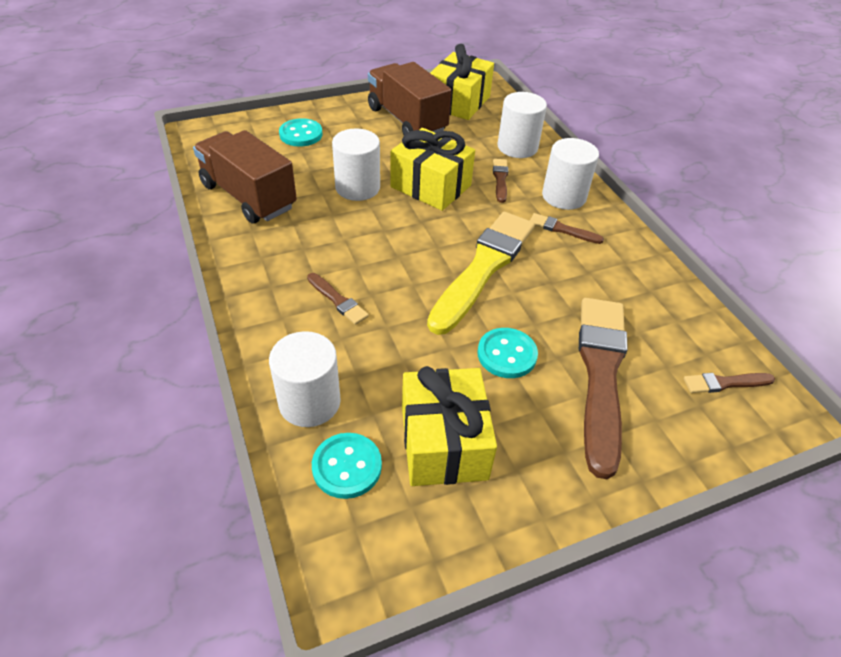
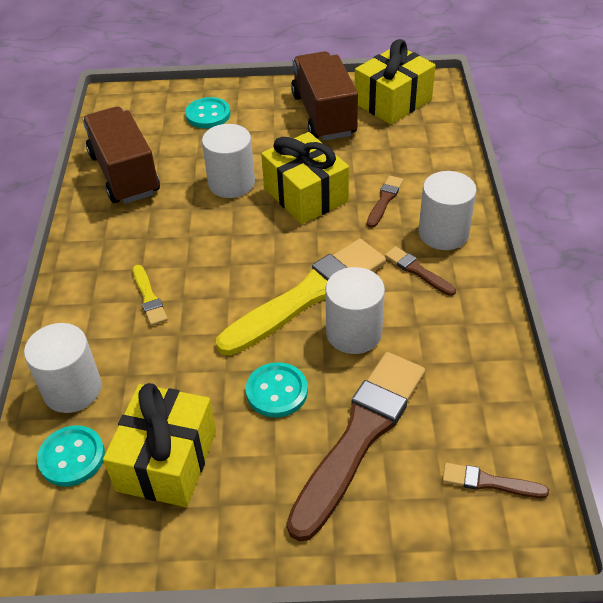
camera: 25 degrees right, 0 degrees up
brown brush [307,273,369,325] -> yellow brush [133,265,168,326]
white cylinder [498,92,547,158] -> white cylinder moved to [325,267,385,354]

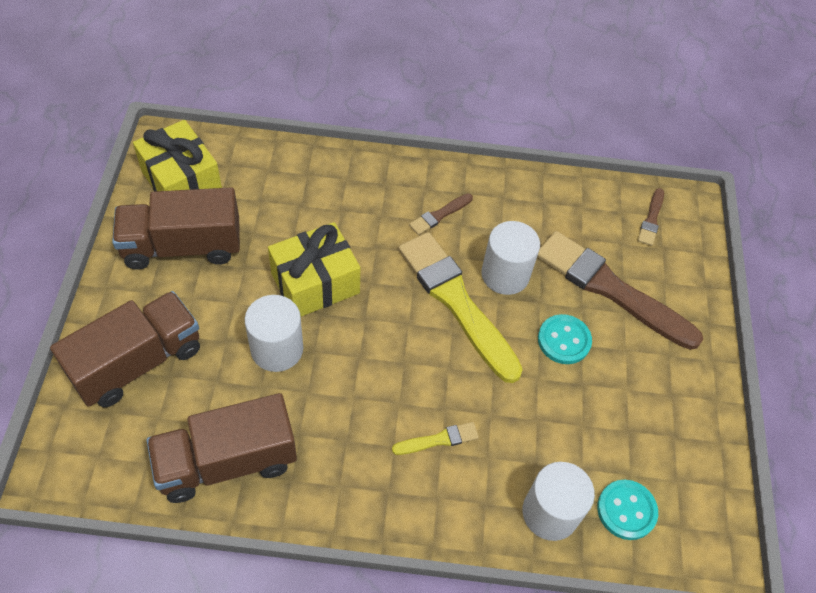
camera: 90 degrees left, 10 degrees up
yellow gift [103,383,216,507] -> none
turquoise button [185,97,231,128] -> brown truck [50,291,200,407]
brown brush [367,176,403,228] -> none
white cylinder [419,171,477,250] -> none

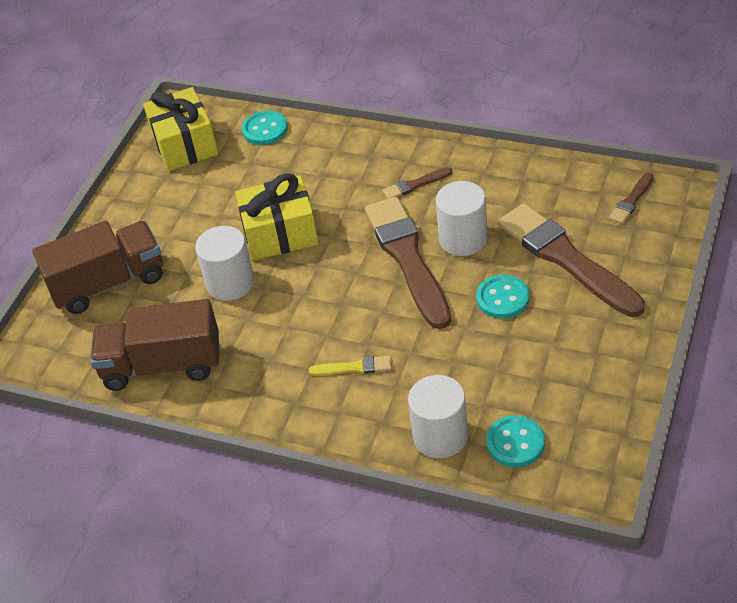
camera: 25 degrees right, 10 degrees down
brown truck [112,188,240,270] -> none
yellow brush [399,232,523,383] -> brown brush [365,196,451,329]
none -> turquoise button [242,110,288,145]

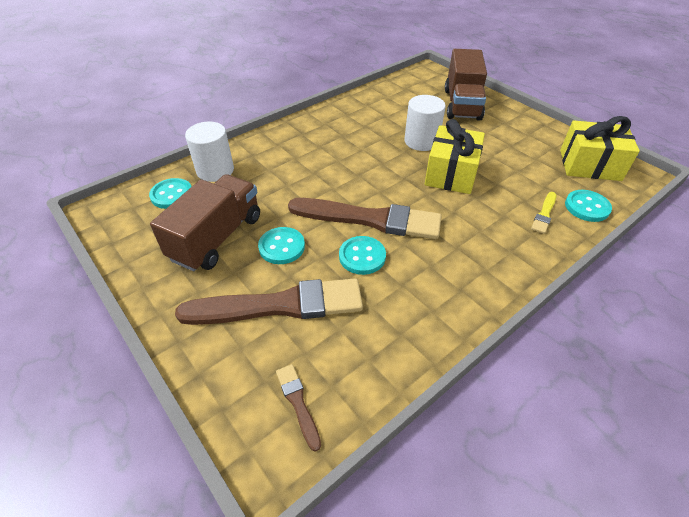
camera: 115 degrees right, 0 degrees up
brown truck [90,299,219,391] -> brown truck moved to [150,174,260,271]
yellow brush [309,356,392,376] -> yellow brush moved to [531,192,557,234]
brown brush [382,167,452,199] -> none
white cylinder [436,181,488,256] -> turquoise button [339,236,386,275]

